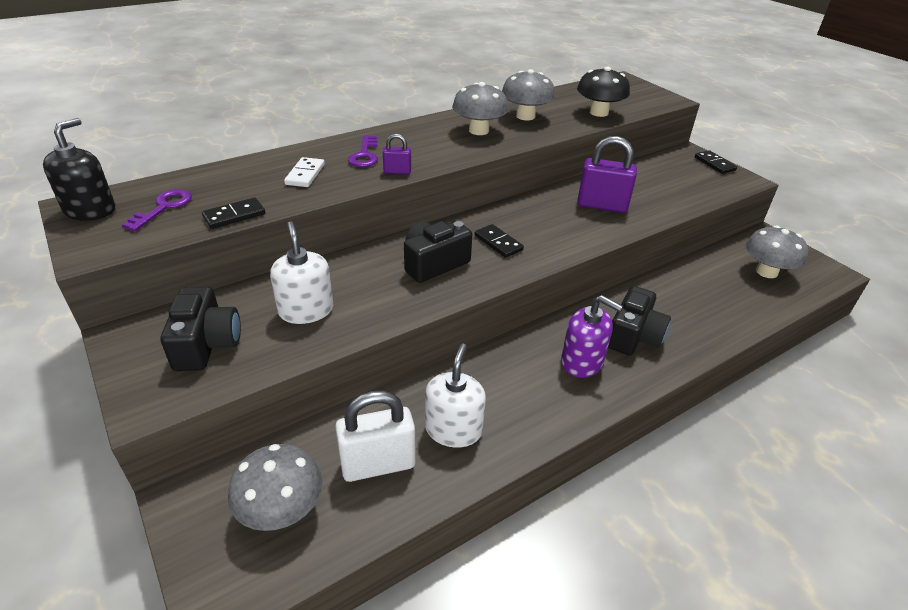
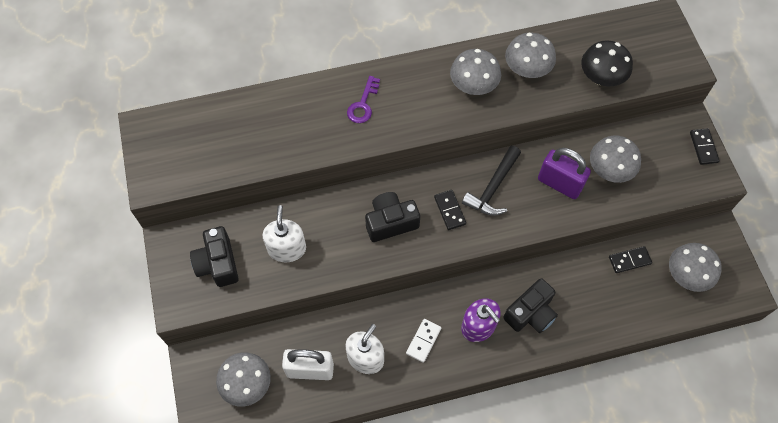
camera: 20 degrees right, 25 degrees up
black soap dispenser [43,118,115,221] -> none
purple key [122,189,192,231] -> none
black camera [161,286,241,371] -> black camera turned 150 degrees clockwise [190,226,239,287]
black domino [202,197,265,229] -> black domino moved to [609,246,652,273]
white domino [284,157,325,187] -> white domino moved to [406,319,441,363]
purple padlock [383,134,411,174] -> none
none -> black hammer [462,146,521,216]
none -> grey mushroom [590,135,641,183]

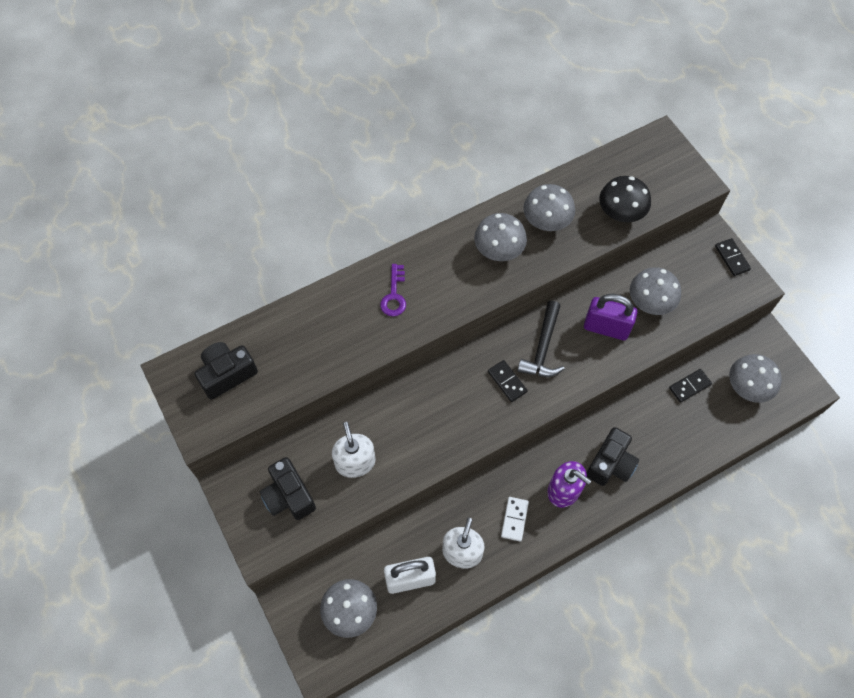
camera: 15 degrees left, 0 degrees up
black camera [365,192,420,242] -> black camera moved to [195,342,258,400]

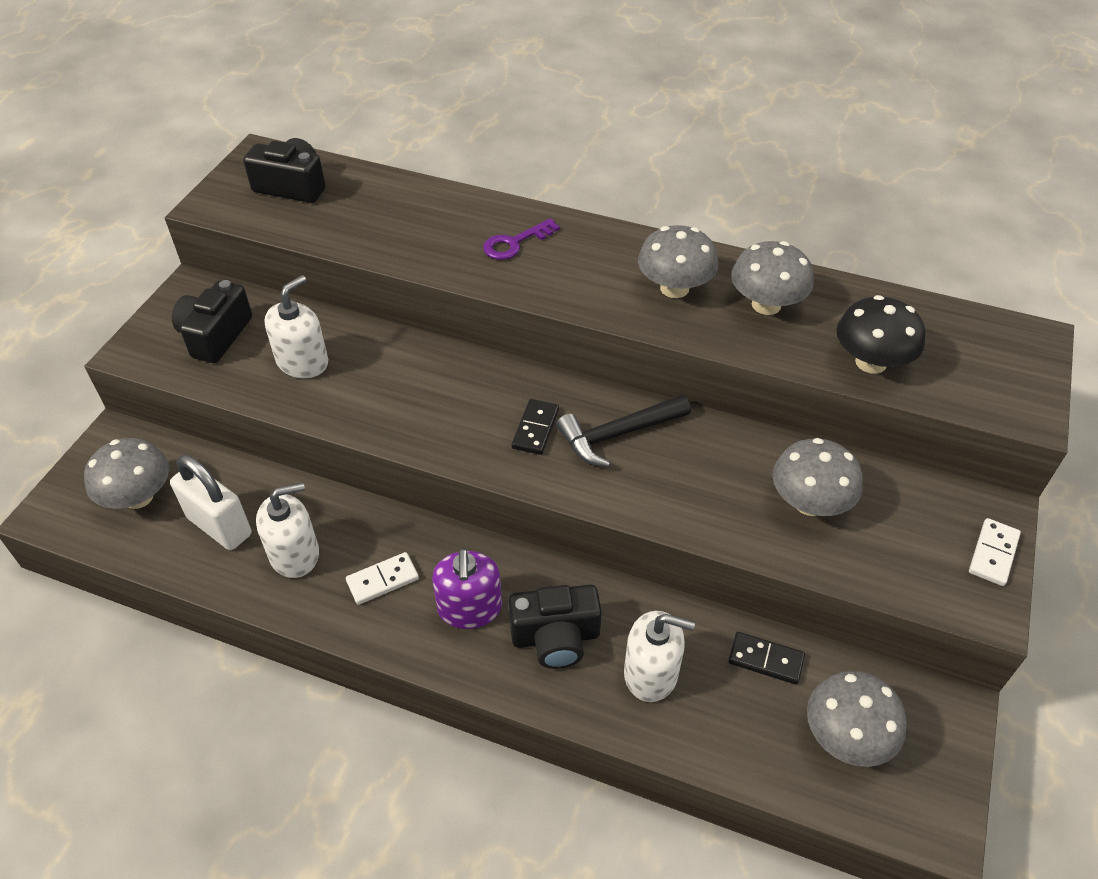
camera: 50 degrees right, 15 degrees down
purple padlock [584,294,637,340] -> none
black domino [715,238,751,276] -> white domino [969,518,1021,586]
none -> white soap dispenser [624,611,695,702]

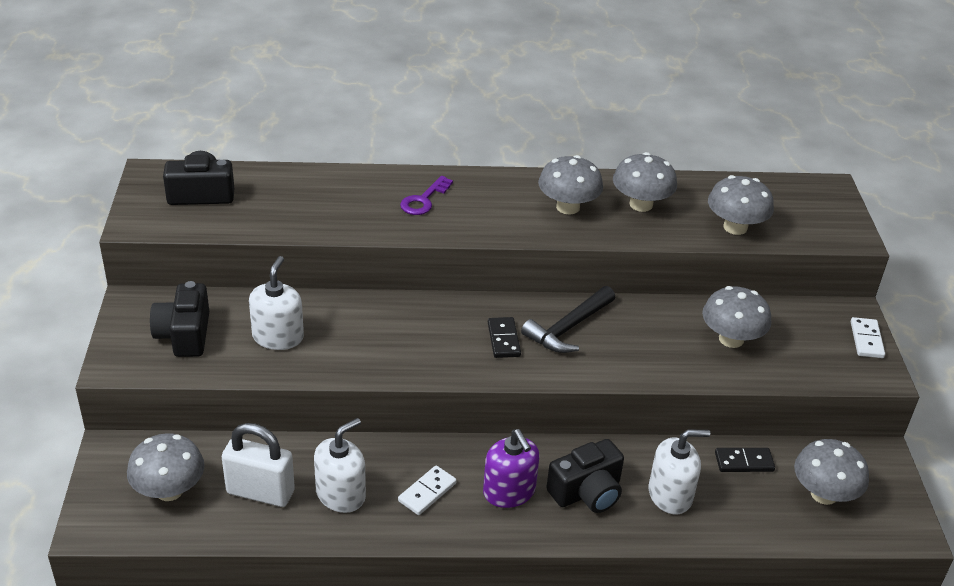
camera: 25 degrees left, 10 degrees down
black mushroom [837,295,925,374] -> grey mushroom [708,175,774,235]

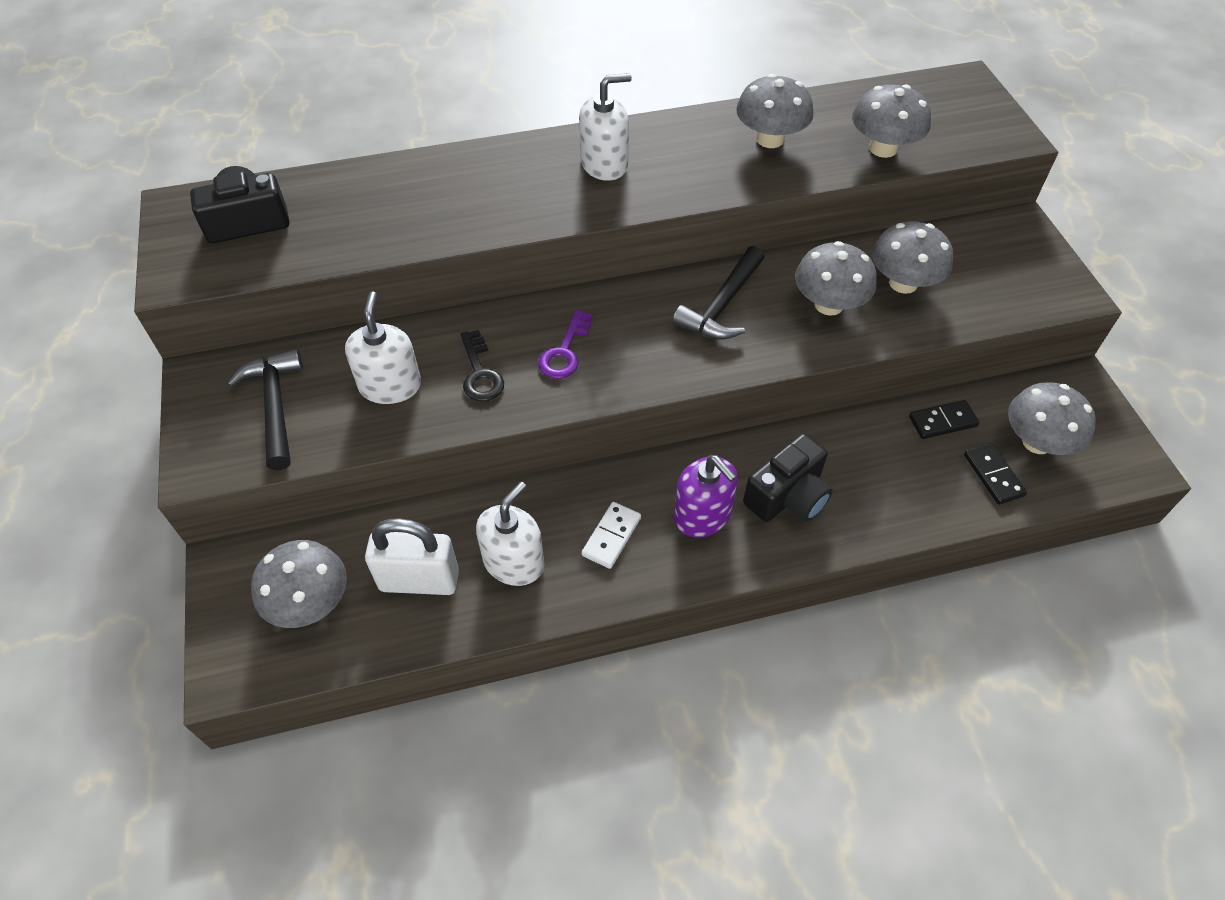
camera: 10 degrees left, 15 degrees up
black camera [150,281,209,357] -> black hammer [227,348,303,470]
purple key [400,176,453,215] -> purple key moved to [538,310,593,379]
black domino [488,317,521,358] -> black domino moved to [964,443,1027,505]
grey mushroom [538,155,603,215] -> grey mushroom moved to [795,241,877,316]
white soap dispenser [649,429,710,514] -> white soap dispenser moved to [579,73,632,181]
white domino [851,317,885,358] -> none
none -> black key [460,330,504,402]

